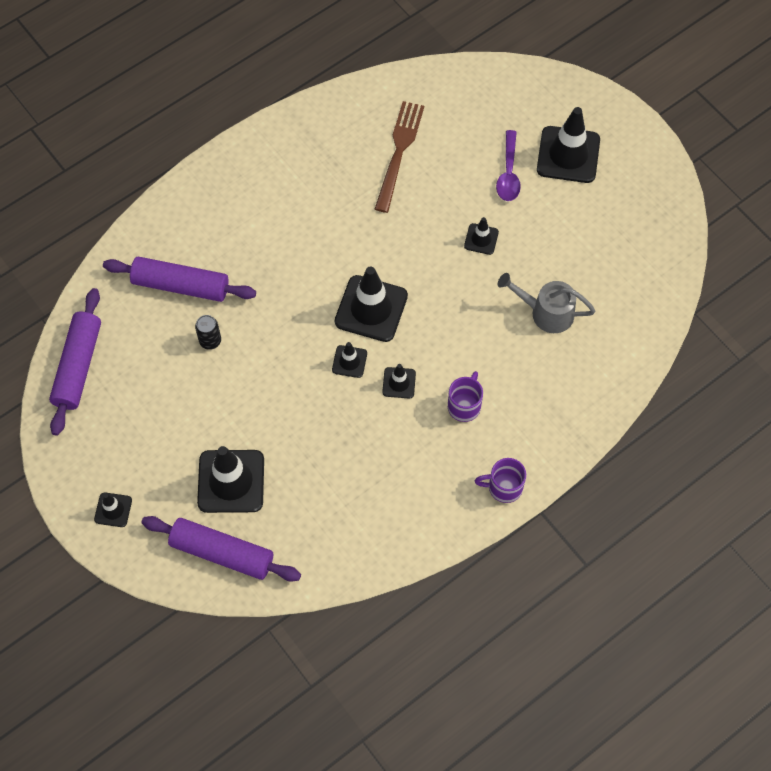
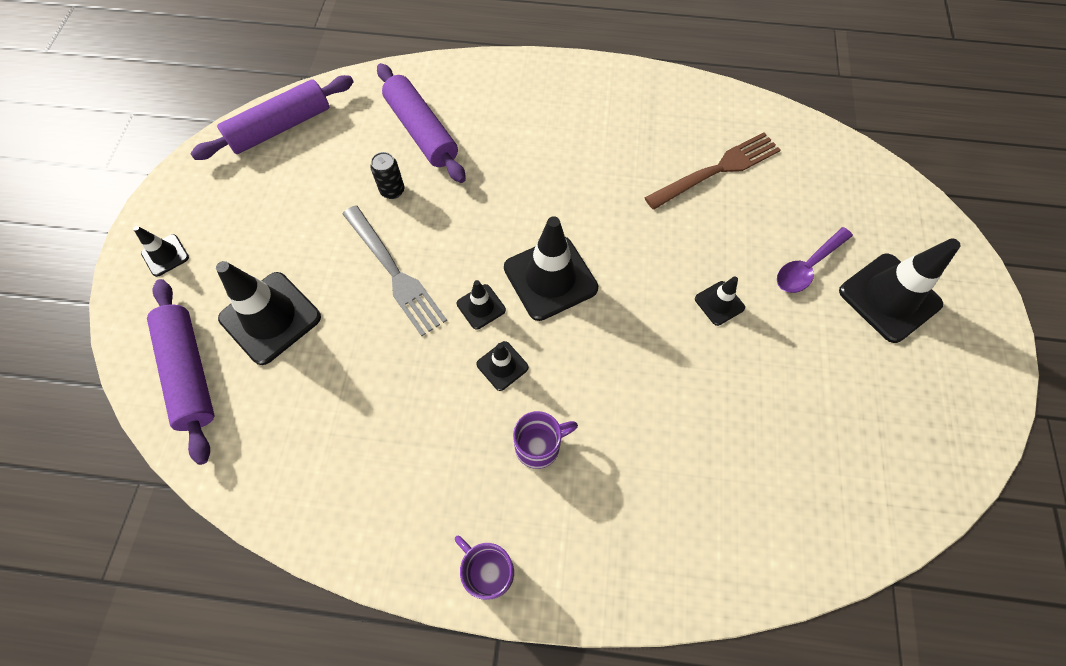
camera: 45 degrees right, 0 degrees up
grey watering can [498,273,595,333] -> none
none -> grey fork [343,205,447,336]

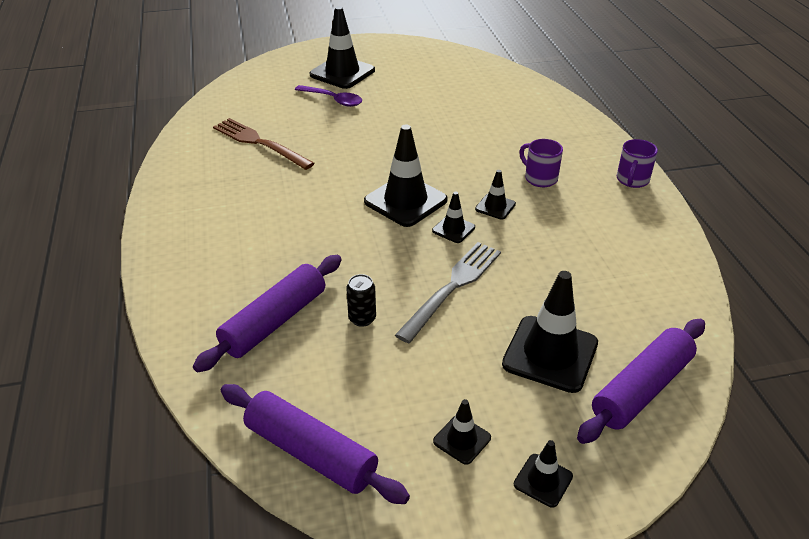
camera: 110 degrees left, 25 degrees down
black traffic cone [695,276,745,326] -> black traffic cone moved to [433,399,491,465]

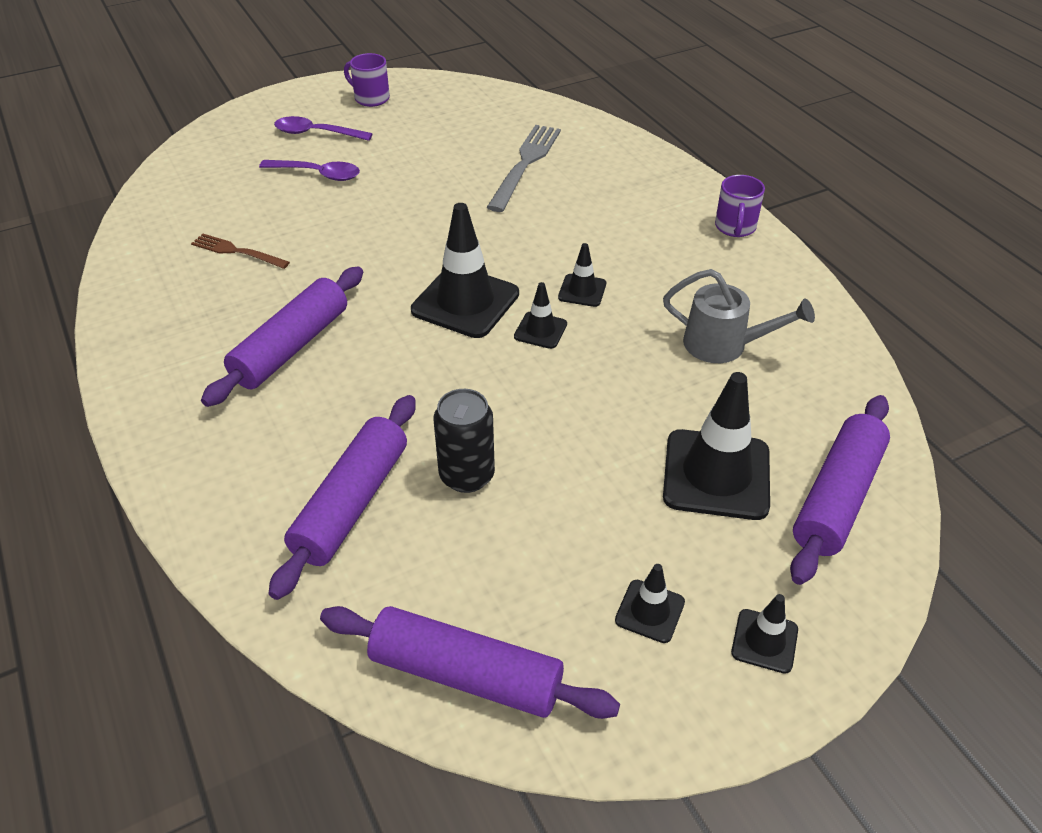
camera: 15 degrees left, 5 degrees up
brown fork [213,118,315,170] -> brown fork [191,234,290,269], size x0.61
black traffic cone [310,6,375,89] -> purple spoon [274,116,373,141]
black can [346,274,376,327] -> black can [434,389,495,493], size x1.51
grey fork [395,242,501,343] -> grey fork moved to [487,125,561,212]
purple mug [519,139,563,187] -> purple mug moved to [344,53,390,107]
none -> purple rolling pin [201,267,363,407]
none -> grey watering can [663,269,815,363]

